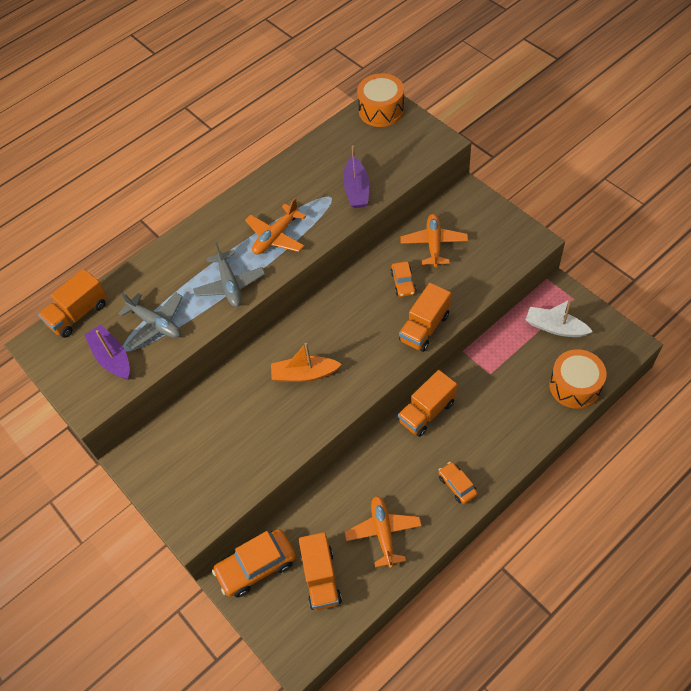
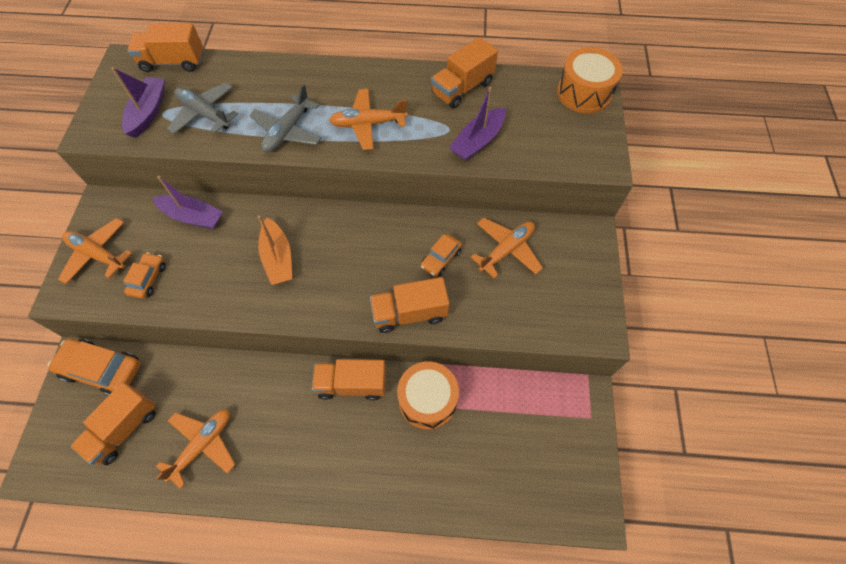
camera: 40 degrees right, 5 degrees up
grey plane [118,292,183,350] -> grey plane turned 135 degrees clockwise [167,82,238,134]
orange boat [271,343,342,382] -> orange boat turned 150 degrees counterclockwise [258,215,292,285]
orange car [438,462,478,504] -> orange car moved to [123,253,166,299]
white boat [526,299,593,337] -> none
orange drum [549,349,606,409] -> orange drum moved to [397,361,459,430]
none -> orange plane [58,218,132,284]
none -> purple boat [152,176,223,229]
none -> orange truck [431,37,498,108]

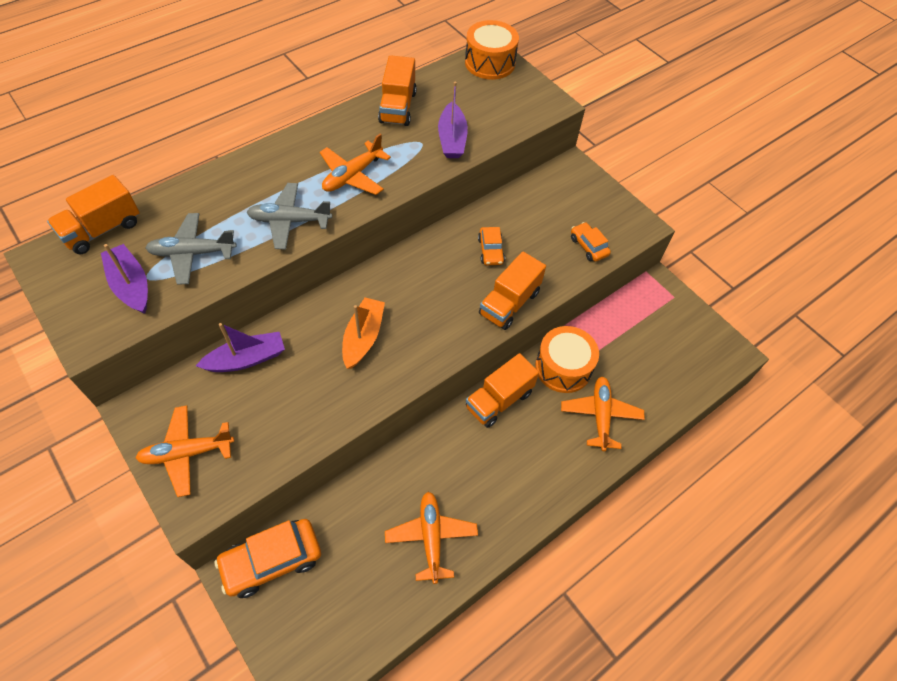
camera: 45 degrees left, 5 degrees down
orange truck [70,382,156,465] -> none
orange car [123,253,166,299] -> orange car moved to [571,222,611,262]
grey plane [249,84,322,152] -> grey plane turned 105 degrees clockwise [247,183,332,250]
orange boat [258,215,292,285] -> orange boat turned 105 degrees counterclockwise [342,297,385,369]
orange plane [470,217,543,279] -> orange plane moved to [561,377,645,451]

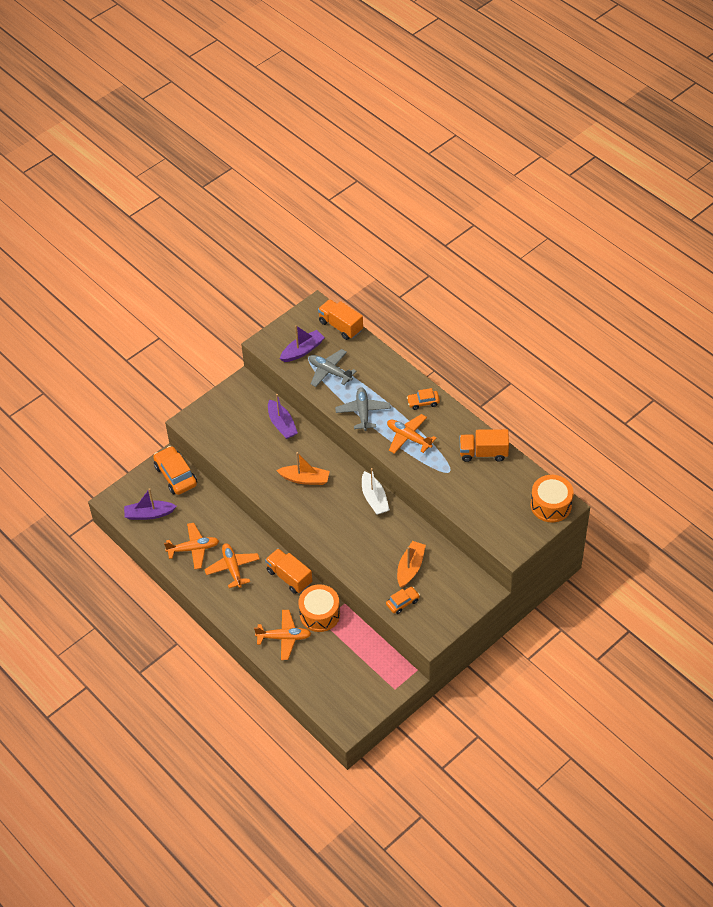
camera: 90 degrees right, 5 degrees down
orange plane [136,406,234,497] -> orange plane moved to [204,543,260,588]
grey plane [146,213,237,285] -> grey plane turned 45 degrees counterclockwise [309,349,356,387]
purple boat [438,81,468,158] -> purple boat moved to [124,488,177,520]
orange car [478,227,505,265] -> orange car moved to [407,388,440,410]
orange truck [479,251,546,330] -> none
none -> white boat [362,468,390,515]
none -> orange boat [397,541,426,588]

